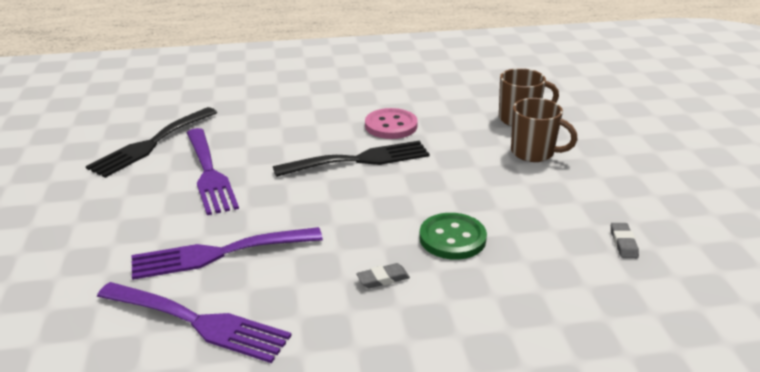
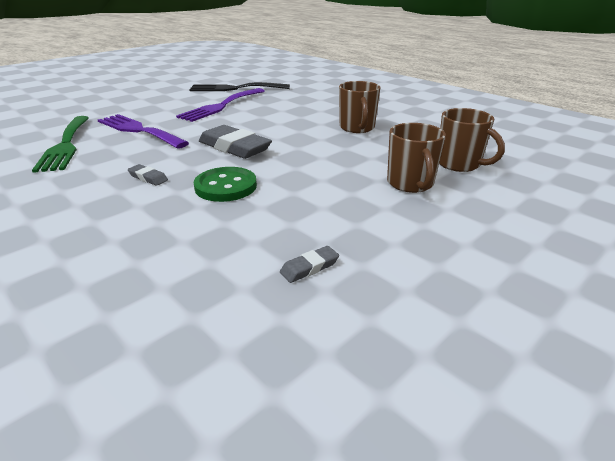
camera: 55 degrees right, 0 degrees up
purple fork [97,282,292,363] -> green fork [32,116,89,173]
black fork [273,141,429,177] -> none
pink button [365,108,418,139] -> brown mug [339,81,380,133]
none -> grey eraser [199,125,272,159]

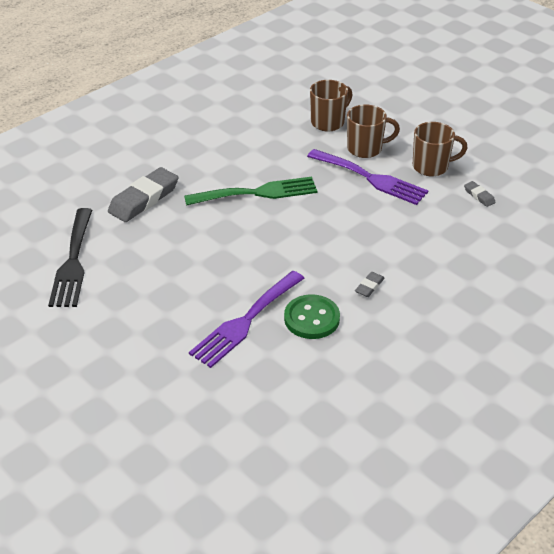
camera: 90 degrees left, 10 degrees up
green fork [32,116,89,173] -> green fork moved to [184,177,318,206]
purple fork [176,88,265,122] -> purple fork moved to [307,149,428,205]
green button [194,167,257,202] -> green button moved to [284,294,340,339]
grey eraser [199,125,272,159] -> grey eraser moved to [108,167,178,222]
brown mug [339,81,380,133] -> brown mug moved to [413,122,467,176]

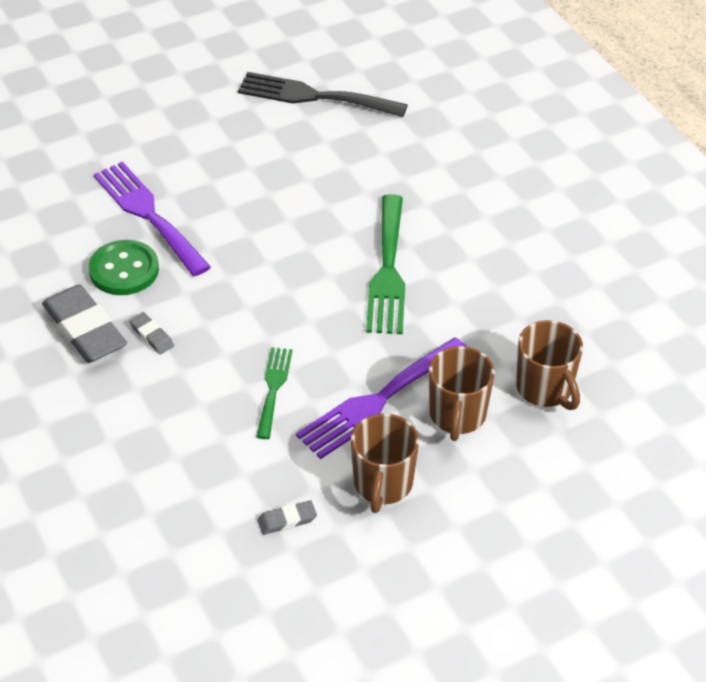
camera: 105 degrees right, 5 degrees up
grey eraser [108,167,178,222] -> grey eraser moved to [42,284,127,363]
none -> green fork [256,347,293,439]

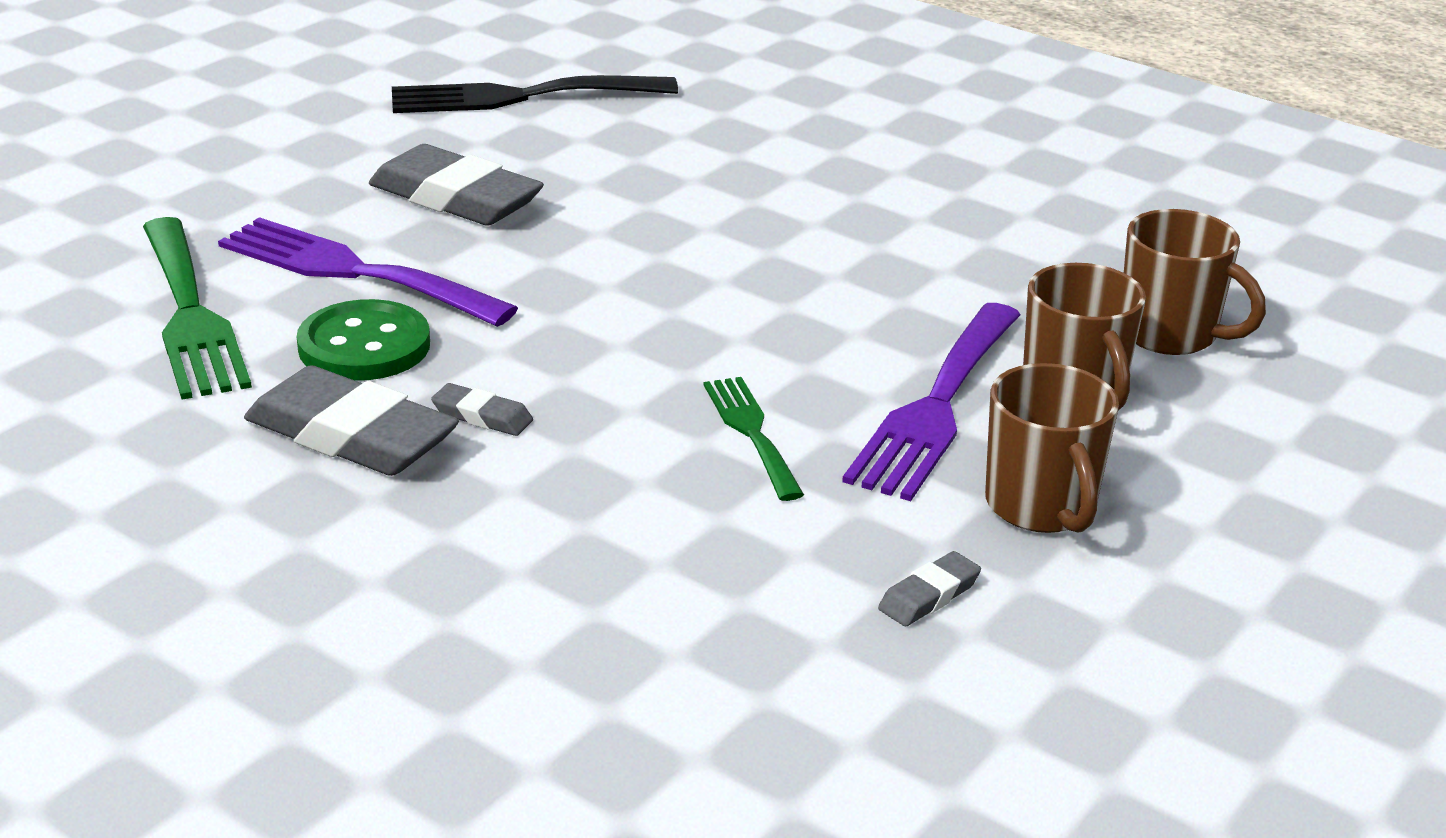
camera: 25 degrees left, 15 degrees down
green fork [366,194,405,334] -> green fork moved to [143,217,252,399]
none -> grey eraser [369,144,544,226]

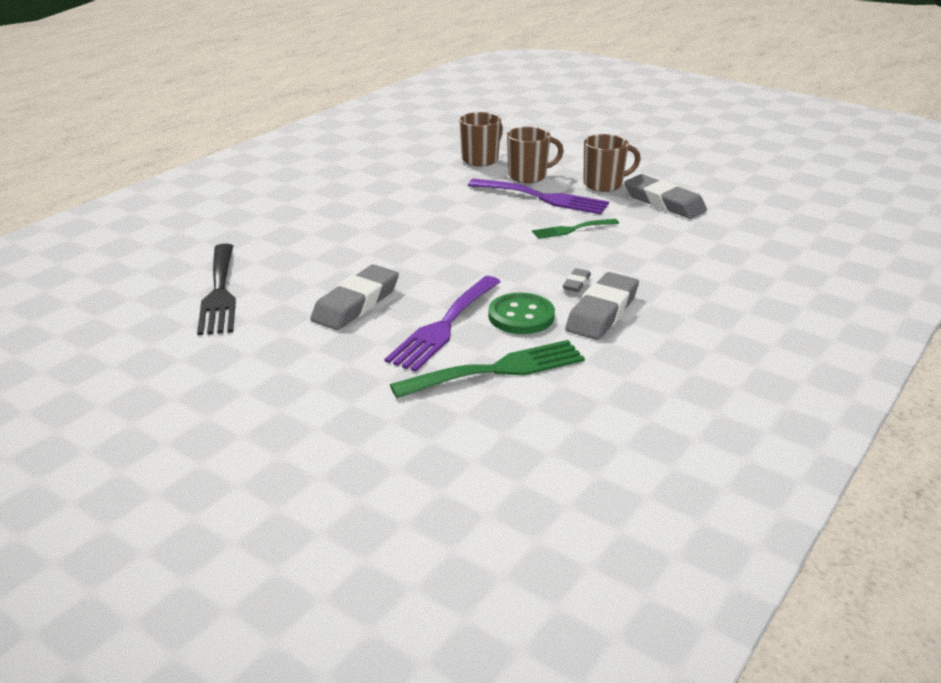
camera: 90 degrees left, 0 degrees up
grey eraser [878,551,981,626] -> grey eraser [625,174,707,219], size x2.18

